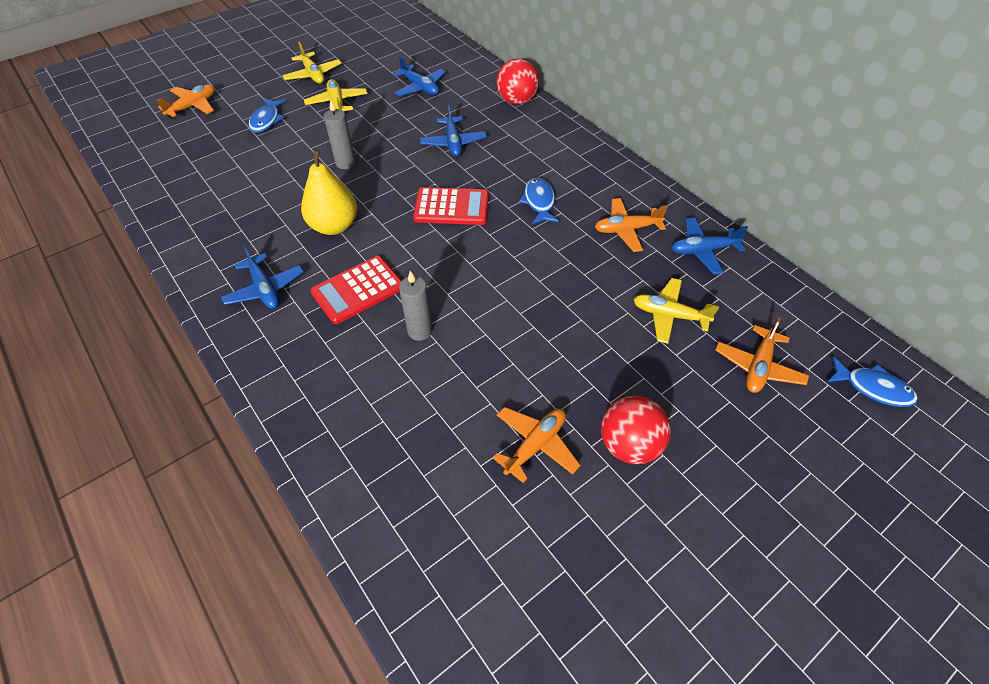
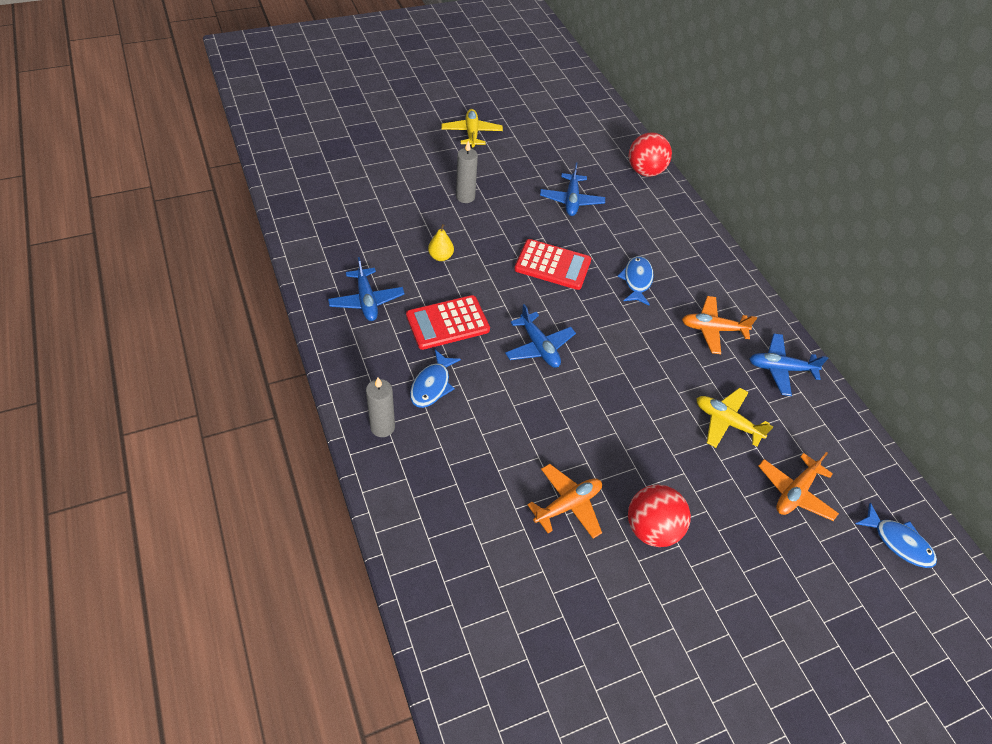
camera: 10 degrees right, 0 degrees up
orange plane [157,85,215,119] -> none
blue fish [248,98,286,133] -> blue fish moved to [410,350,461,408]
yellow plane [282,42,342,84] -> none
yellow pear [301,149,357,235] -> yellow pear [428,224,454,261], size x0.51
blue plane [393,56,446,96] -> blue plane moved to [505,304,576,368]
grey candle [399,271,432,341] -> grey candle moved to [366,377,395,437]

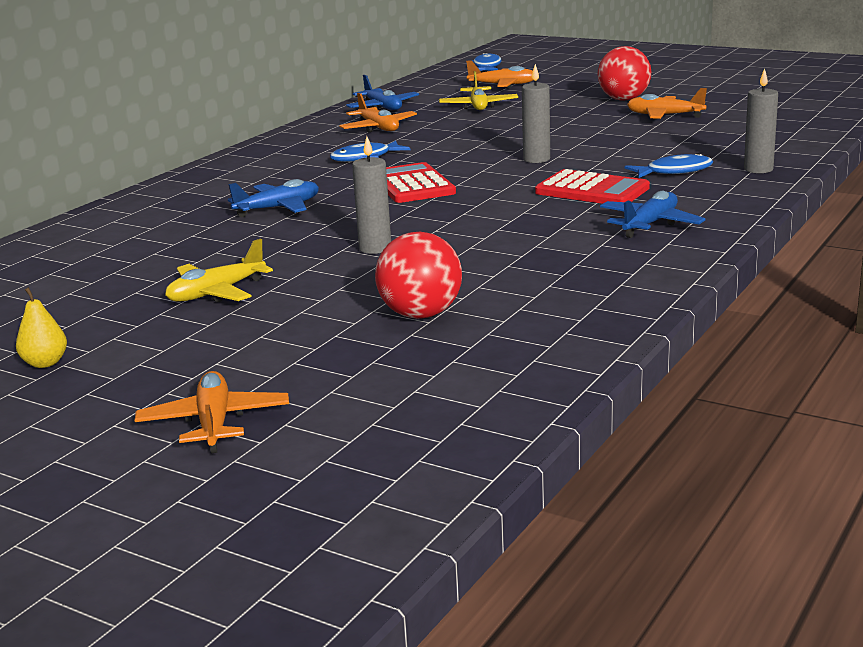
camera: 120 degrees left, 30 degrees down
yellow pear [428,224,454,261] -> yellow pear moved to [16,287,67,368]
blue plane [505,304,576,368] -> grey candle [522,64,550,163]
red ball [629,132,672,177] -> red ball moved to [375,232,462,319]
none -> orange plane [135,371,289,453]

